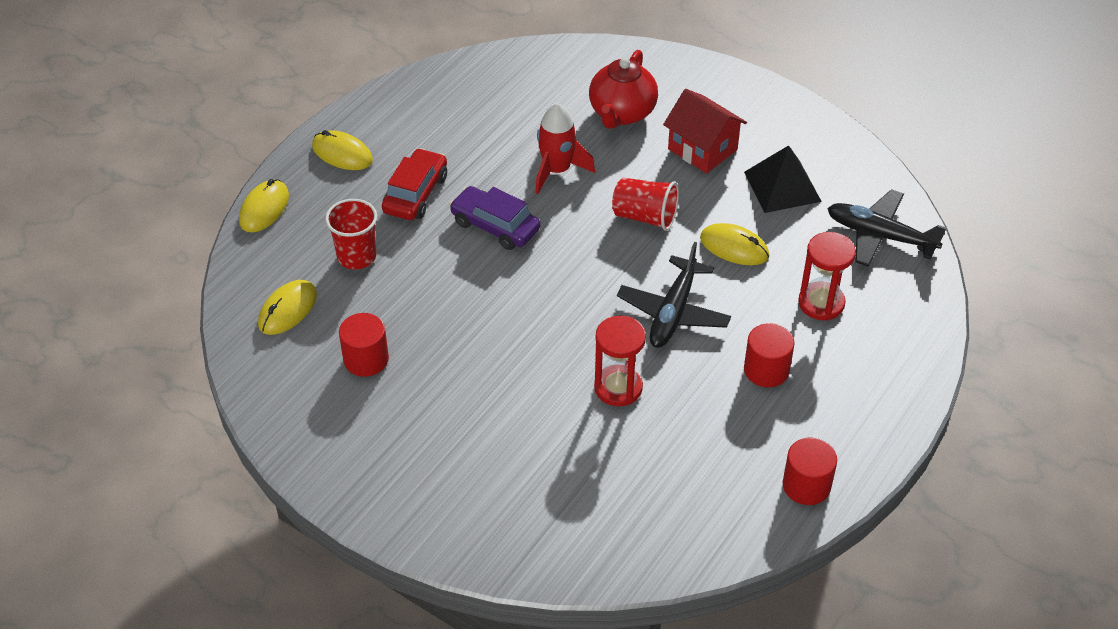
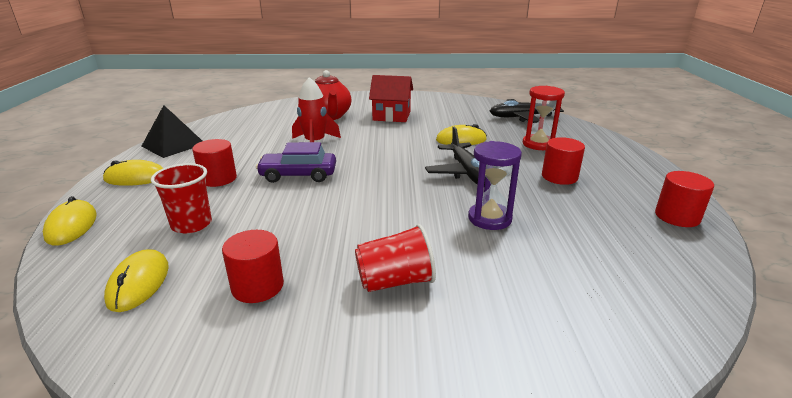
camera: 35 degrees left, 20 degrees down
red car [382,148,447,220] -> red cylinder [192,139,237,187]
red hourglass [594,316,646,406] -> purple hourglass [468,141,522,230]
red cup [612,178,679,231] -> red cup moved to [355,224,436,292]
black pyramid [744,145,822,213] -> black pyramid moved to [142,105,202,158]

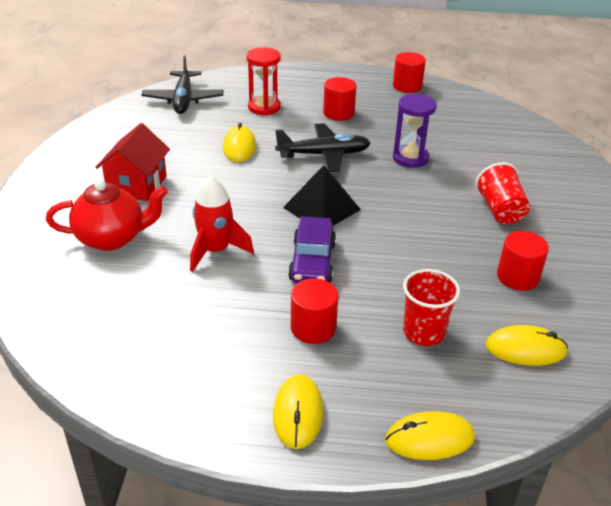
camera: 85 degrees left, 10 degrees up
black pyramid [142,105,202,158] -> black pyramid moved to [283,165,361,226]

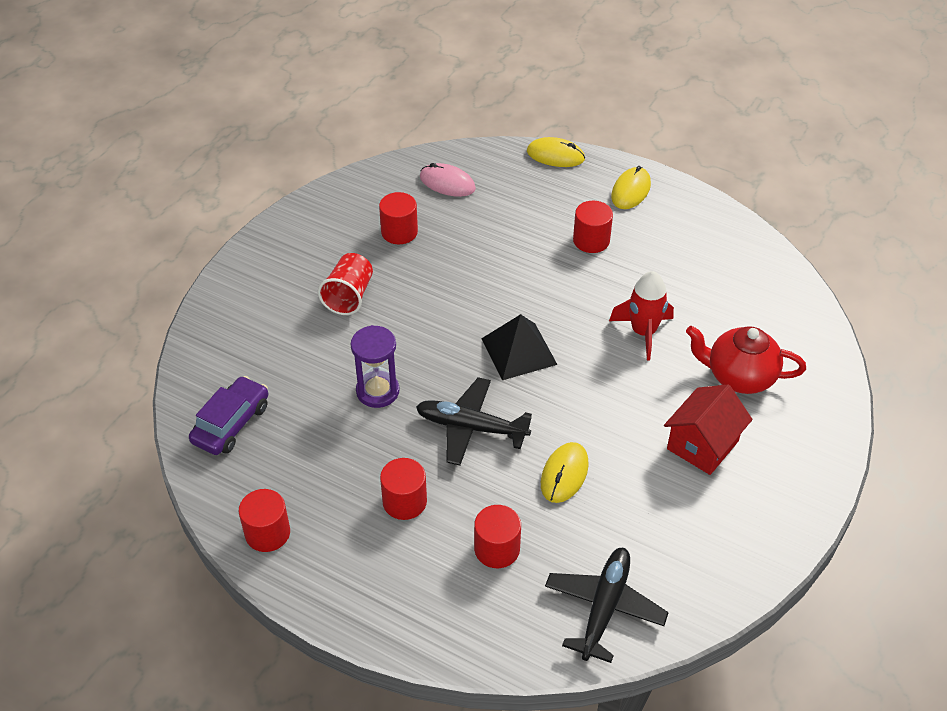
camera: 155 degrees left, 10 degrees up
red hourglass [246,47,281,115] -> red cylinder [474,505,521,568]
purple car [288,216,336,283] -> purple car moved to [189,376,268,455]
red cup [403,269,460,346] -> none
yellow mouse [486,325,568,366] -> pink mouse [420,163,476,197]

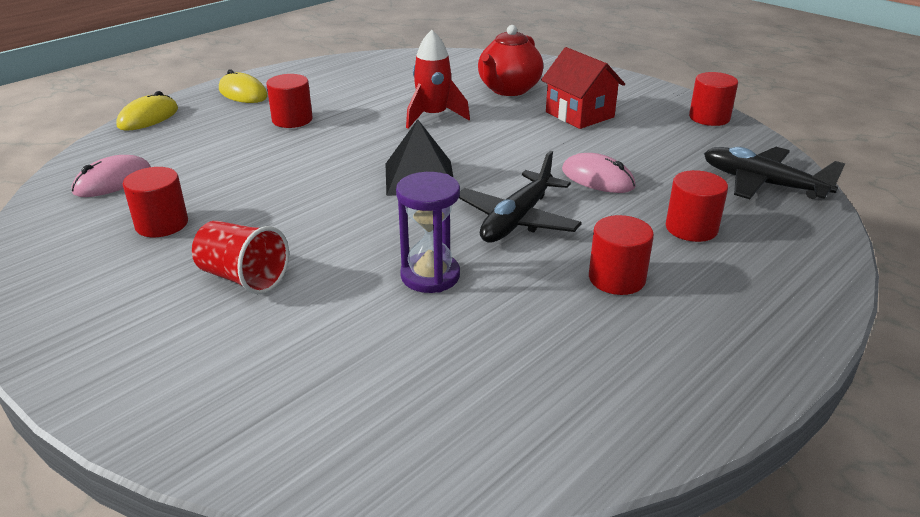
camera: 75 degrees left, 15 degrees down
purple car [189,376,268,455] -> none
red cylinder [239,489,290,552] -> red cylinder moved to [689,72,738,126]
yellow mouse [541,442,589,503] -> pink mouse [562,153,636,193]

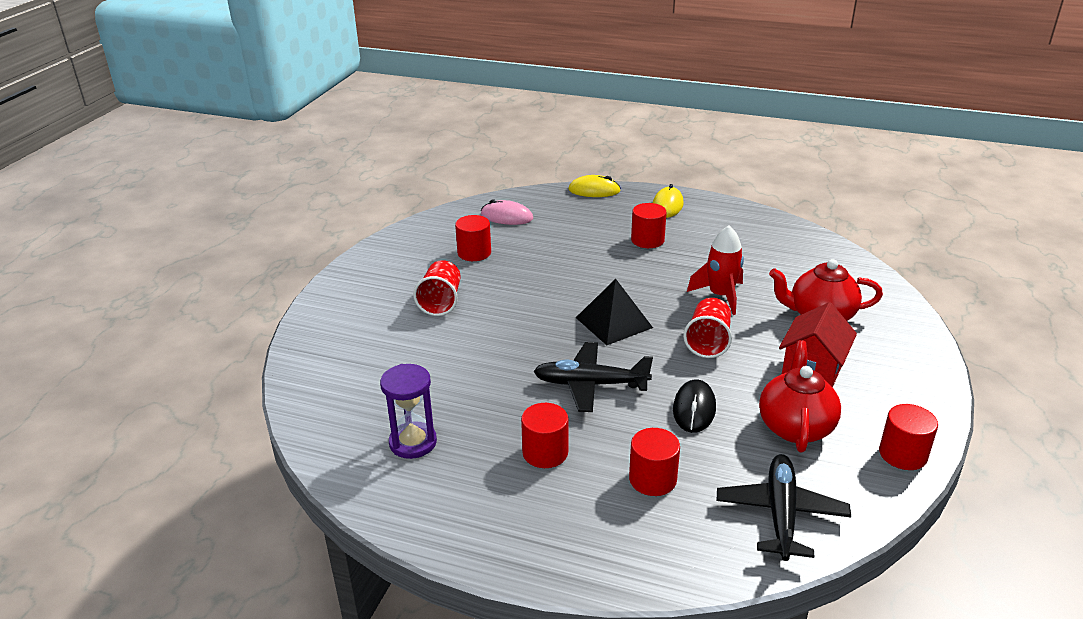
camera: 65 degrees right, 0 degrees up
purple hourglass [396,172,460,293] -> purple hourglass moved to [380,364,437,459]
pink mouse [562,153,636,193] -> black mouse [673,380,716,433]
none -> red cup [683,298,732,358]
none -> red teapot [759,340,841,452]

